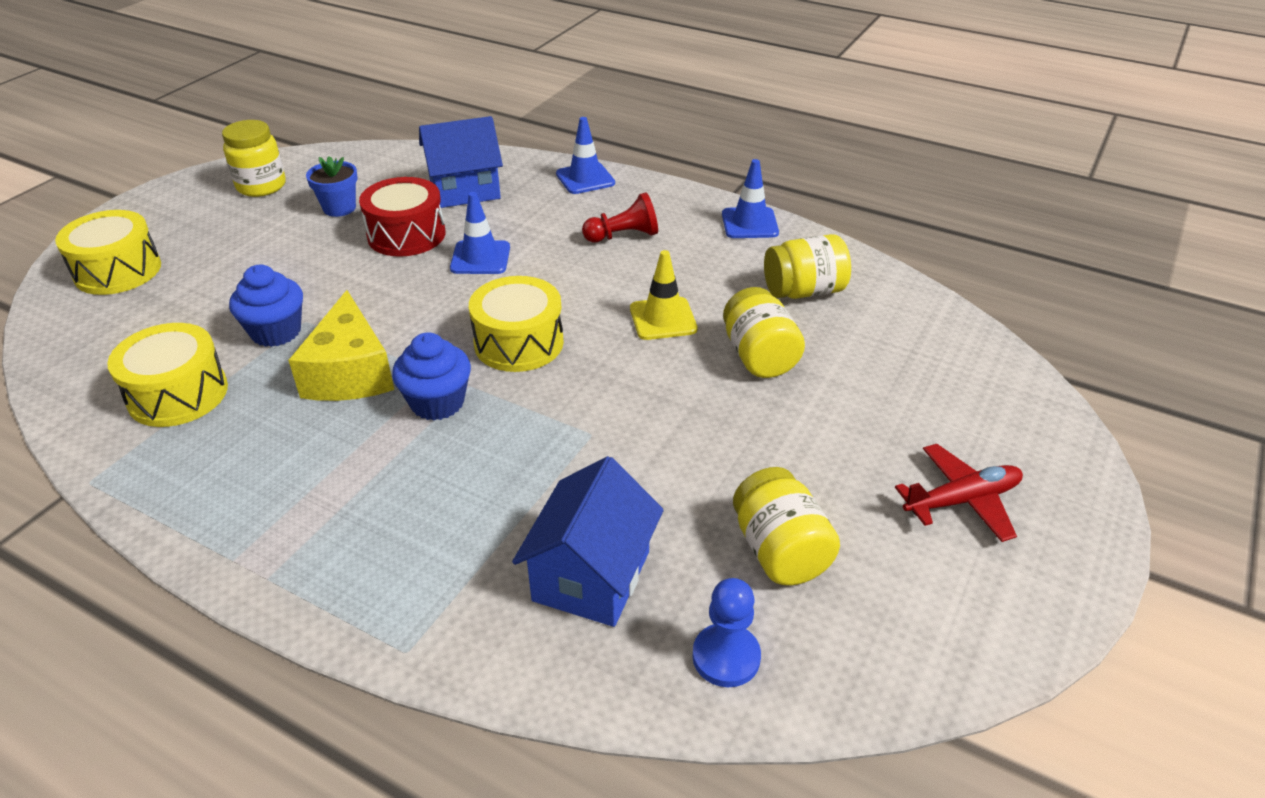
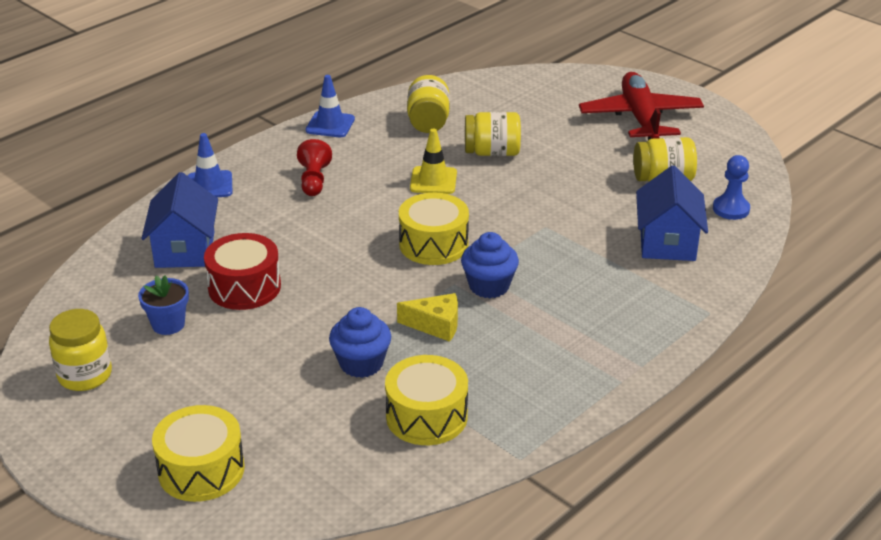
camera: 75 degrees left, 5 degrees down
yellow cheese [288,290,394,401] -> yellow cheese [397,293,458,342], size x0.63
blue traffic cone [450,192,510,274] -> none
blue house [512,456,664,627] -> blue house turned 60 degrees clockwise [636,165,708,261]
red plane [895,444,1023,542] -> red plane [579,72,704,140], size x1.64

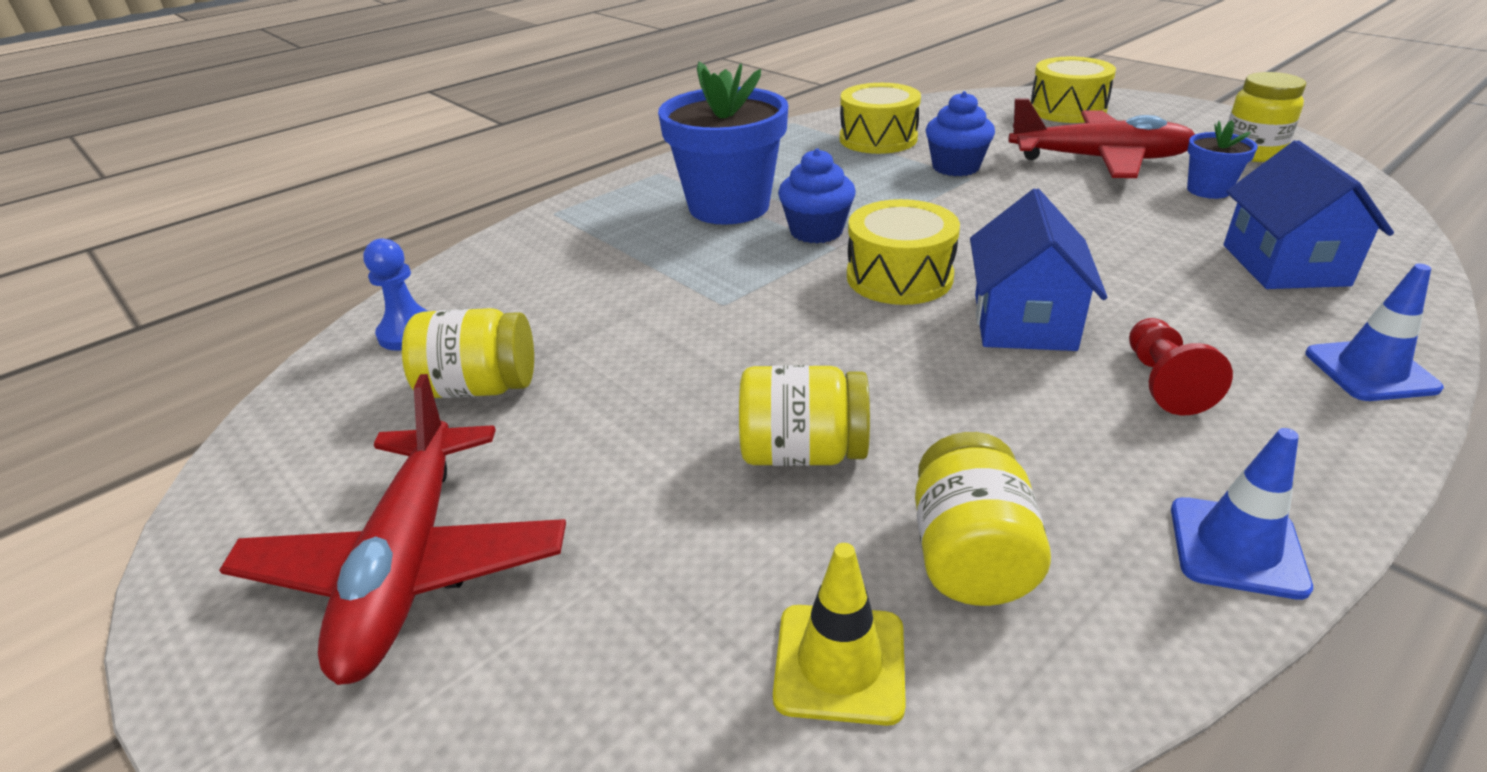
camera: 175 degrees left, 0 degrees up
red drum [204,233,281,310] -> none
yellow cheese [397,293,458,342] -> none
yellow traffic cone [410,129,457,194] -> yellow traffic cone moved to [773,543,906,726]
blue house [636,165,708,261] -> blue house moved to [970,189,1107,351]
none -> blue flower pot [658,61,788,225]
none -> red plane [1008,98,1195,178]

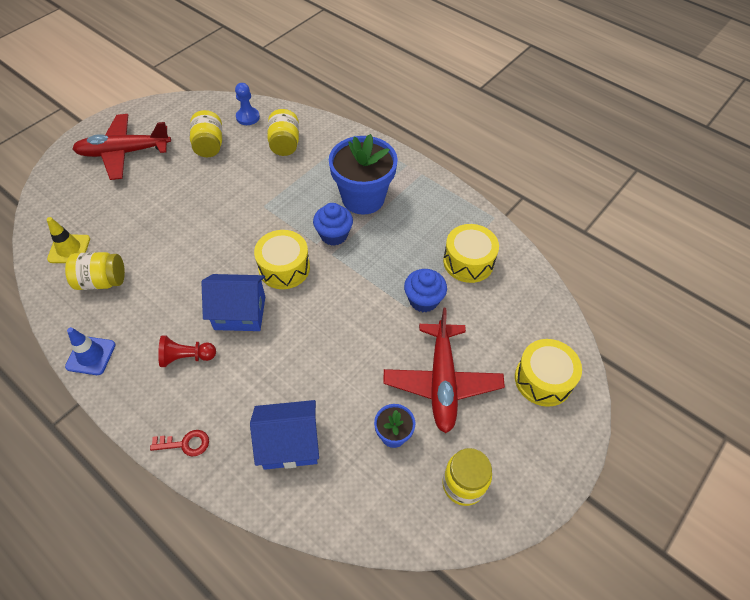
camera: 80 degrees right, 20 degrees up
yellow jar [739,365,870,466] -> yellow jar moved to [267,109,299,156]
blue traffic cone [1306,264,1444,401] -> red key [150,430,209,456]

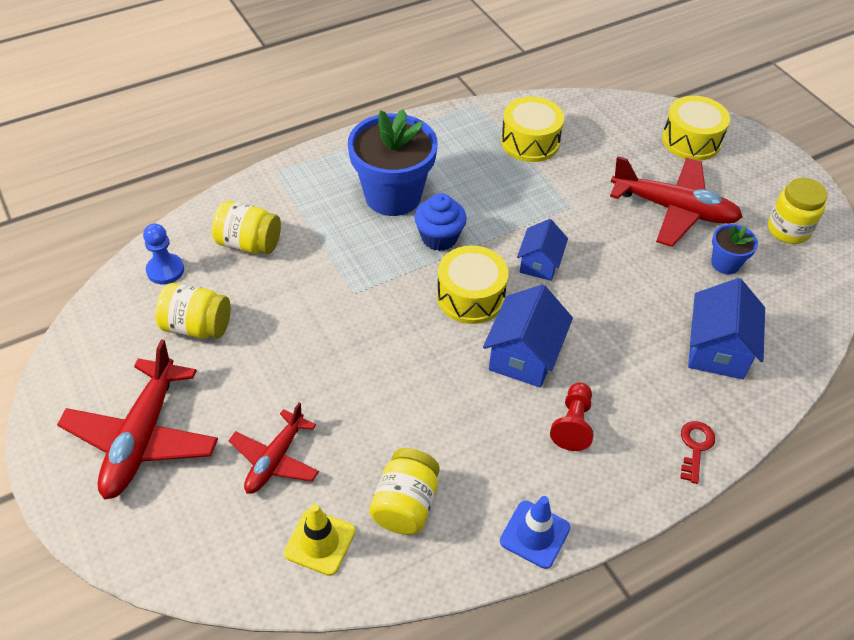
camera: 70 degrees left, 5 degrees down
blue cupcake [404,269,447,313] -> none
none -> red plane [228,403,319,494]
none -> blue house [517,219,568,281]

